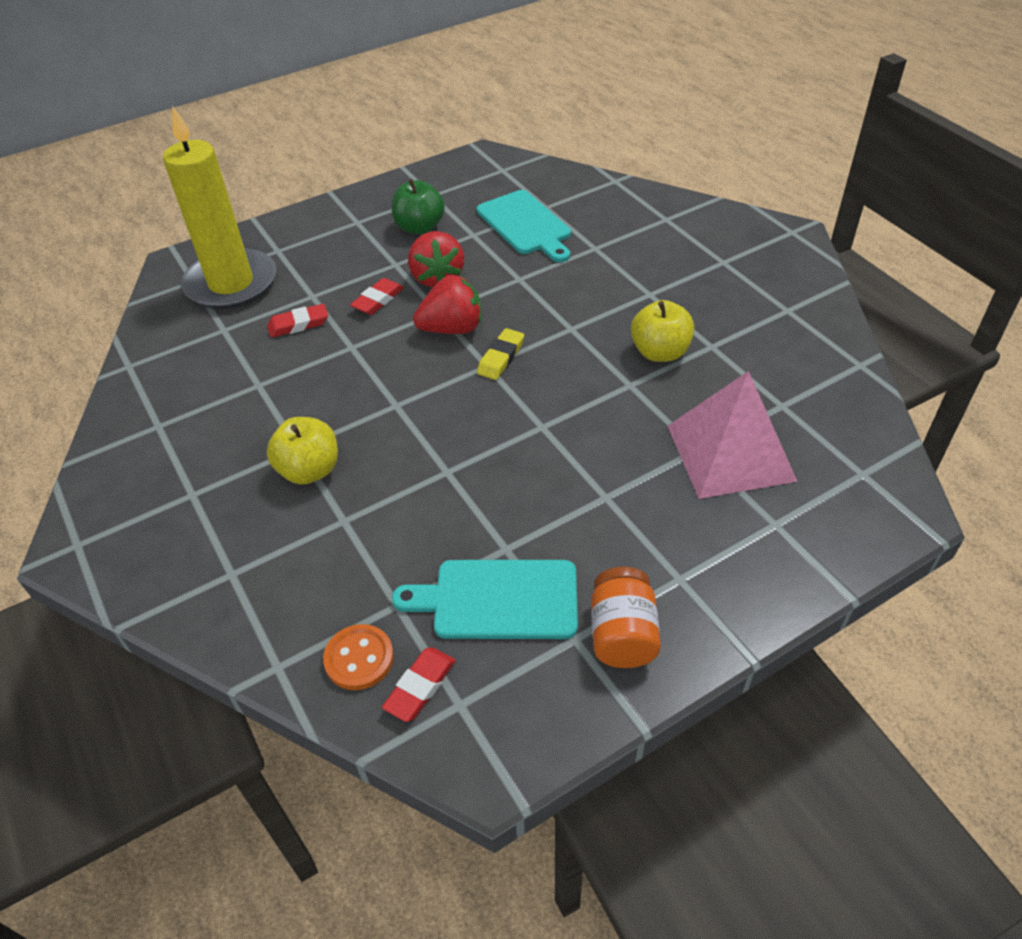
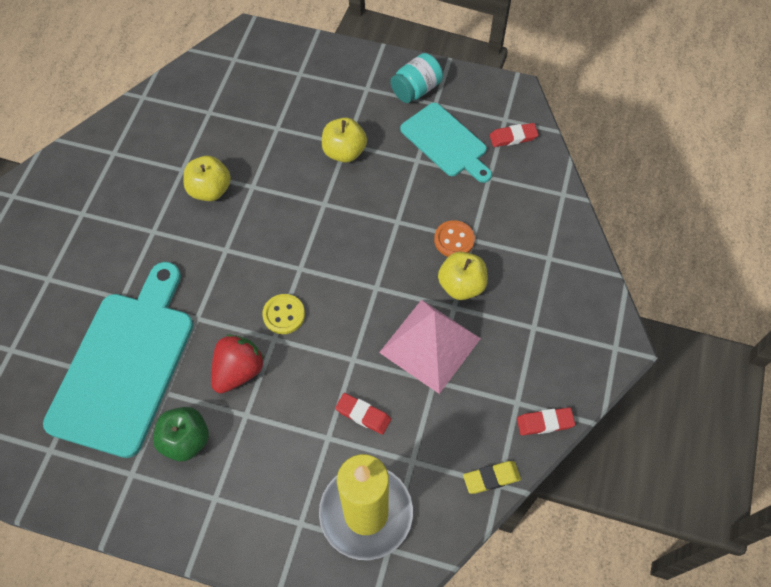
camera: 135 degrees left, 15 degrees up
orange button [323,624,394,690] -> orange button moved to [434,220,475,257]
red eraser [350,278,404,315] -> red eraser moved to [517,408,575,436]
red strawberry [413,275,481,334] -> yellow button [262,294,305,334]
turquoise cutting board [477,190,571,262] -> turquoise cutting board [43,262,193,458], size x1.69
yellow eraser [477,328,524,380] -> yellow eraser moved to [463,461,521,494]
orange jar [591,567,661,668] -> turquoise jar [390,53,443,103]
pink pyramid [668,371,798,499] -> pink pyramid moved to [379,300,481,394]
none -> yellow apple [322,118,367,163]

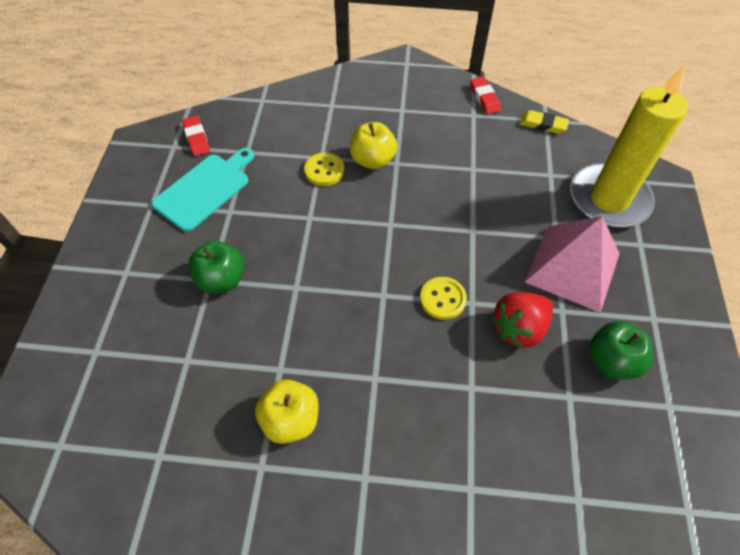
camera: 100 degrees left, 5 degrees down
turquoise cutting board [43,262,193,458] -> none
red strawberry [211,334,265,393] -> red strawberry turned 60 degrees counterclockwise [492,292,553,349]
yellow apple [322,118,367,163] -> green apple [188,241,244,294]
red eraser [335,393,391,435] -> none
pink pyramid [379,300,481,394] -> pink pyramid moved to [525,216,620,313]
turquoise jar [390,53,443,103] -> none
orange button [434,220,475,257] -> yellow button [304,152,344,186]
yellow eraser [463,461,521,494] -> yellow eraser turned 45 degrees counterclockwise [519,110,569,134]

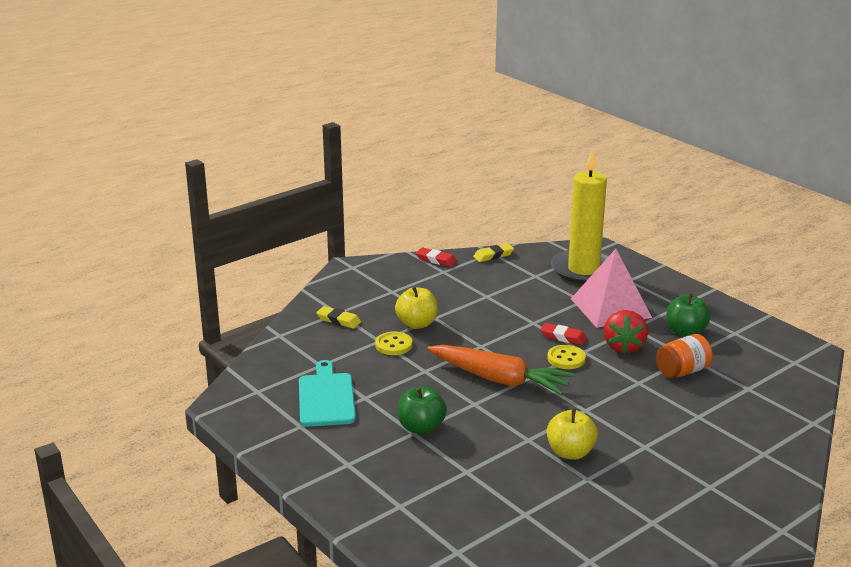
camera: 45 degrees left, 30 degrees down
red eraser [182,116,210,156] -> red eraser moved to [540,323,587,345]
none -> yellow eraser [316,306,361,329]
none -> orange carrot [427,345,575,395]
none -> orange jar [656,334,713,378]

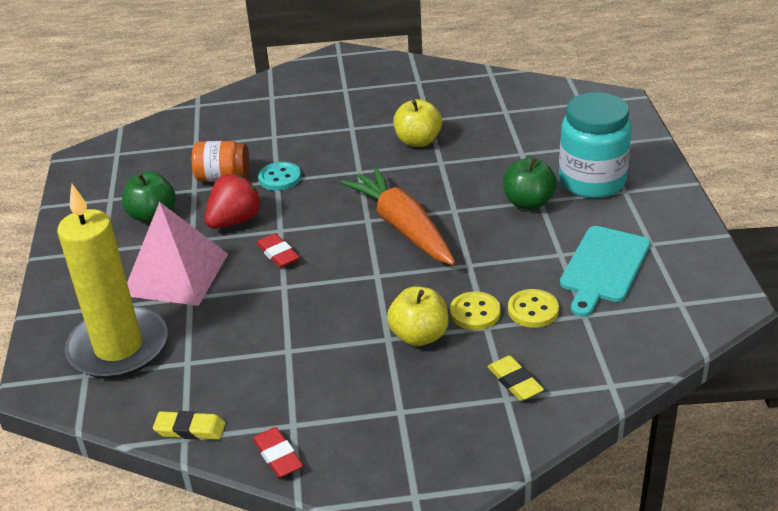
camera: 145 degrees left, 10 degrees up
yellow button [547,345,586,369] -> yellow button moved to [508,289,559,328]
none -> turquoise button [258,162,301,191]
none -> turquoise jar [559,92,632,198]

